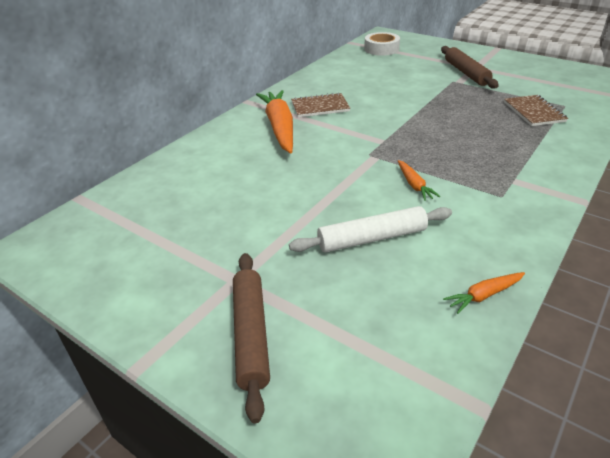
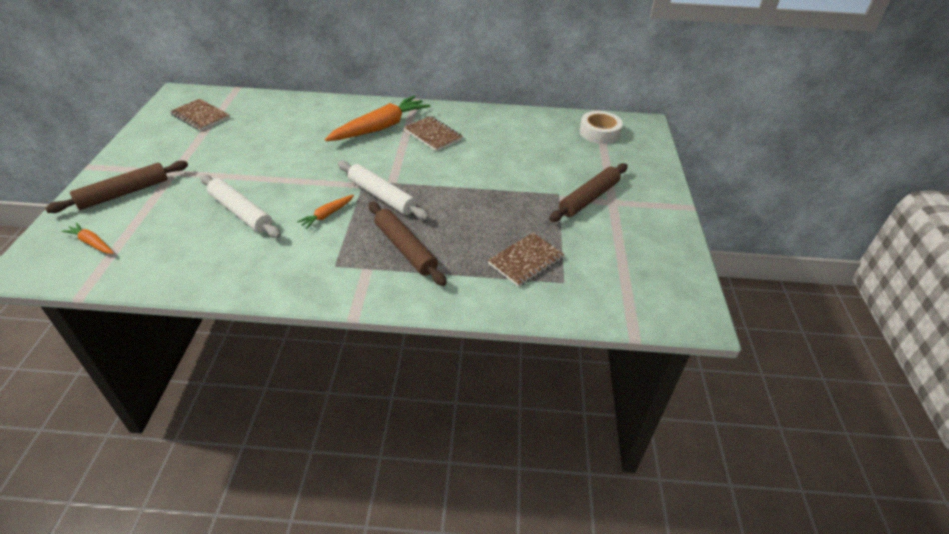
camera: 55 degrees right, 5 degrees up
orange carrot [443,272,525,314] -> orange carrot moved to [62,223,114,254]
none -> brown notebook [170,99,230,131]
none -> white rolling pin [338,161,429,220]
none -> brown rolling pin [369,202,447,286]

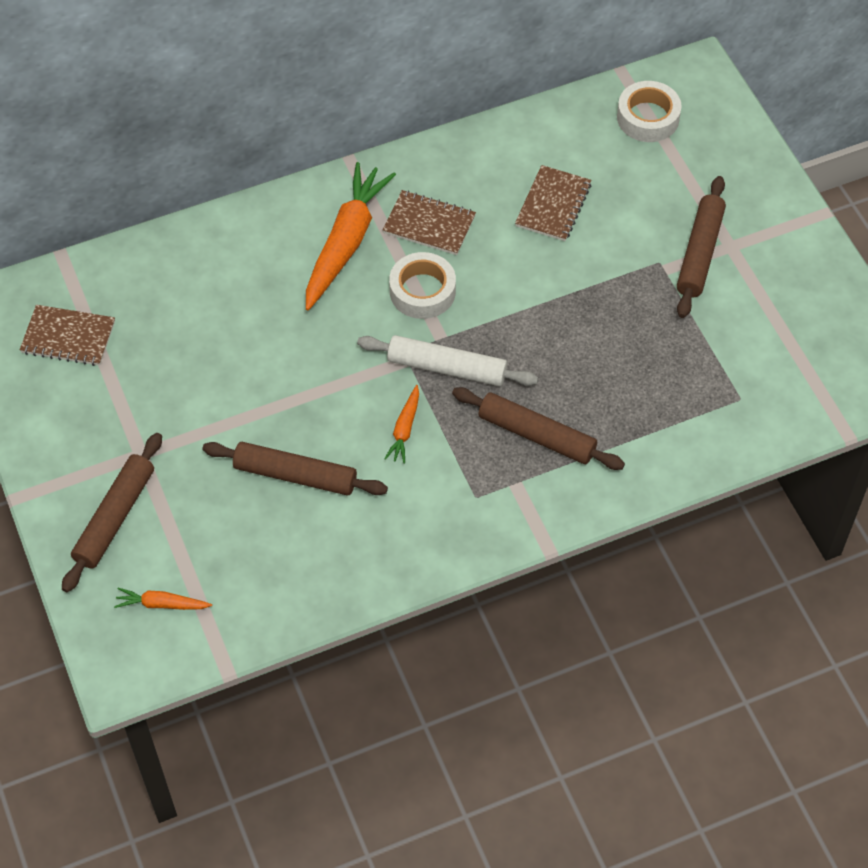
camera: 25 degrees left, 15 degrees up
white rolling pin [200,174,281,238] -> brown rolling pin [203,442,388,496]
brown notebook [488,233,565,287] -> brown notebook moved to [515,165,591,241]
none -> white tape [389,252,456,319]

